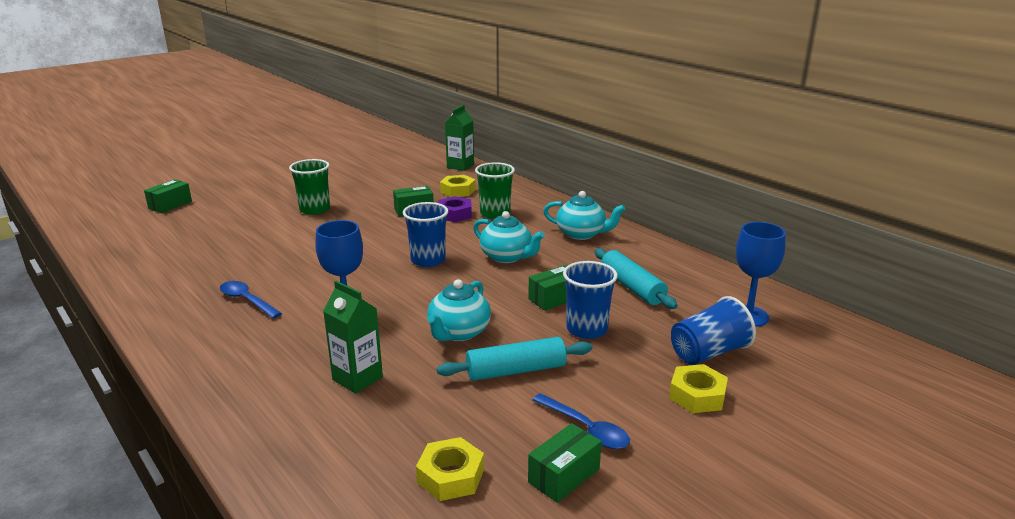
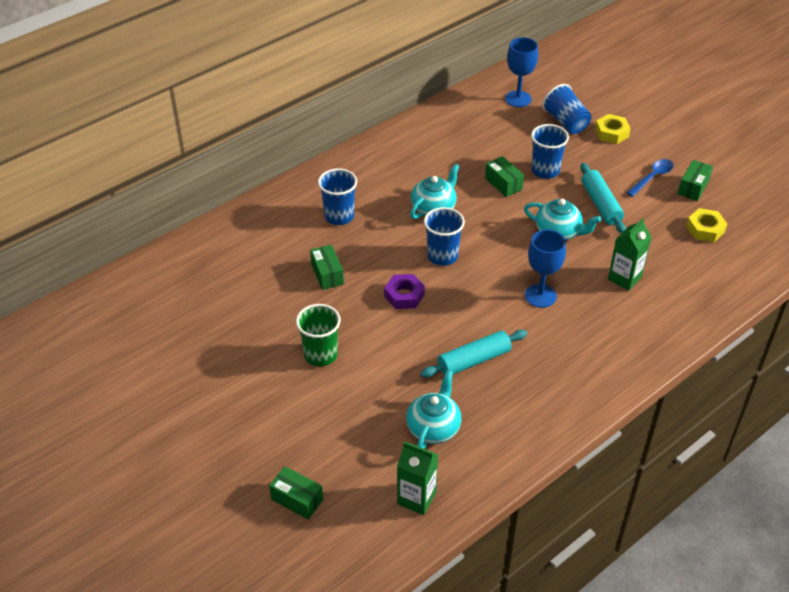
camera: 90 degrees left, 20 degrees up
blue spoon [220,281,282,318] -> none
purple nut [438,196,472,222] -> purple nut moved to [384,274,425,309]
yellow nut [440,175,475,197] -> none
green carton [445,105,474,171] -> green carton moved to [397,441,439,515]
green cup [475,162,515,219] -> blue cup [318,168,357,225]
green box [528,423,602,503] -> green box turned 75 degrees clockwise [678,160,713,201]
turquoise teapot [543,191,626,240] -> turquoise teapot moved to [406,370,461,449]
turquoise rolling pin [595,248,678,309] -> turquoise rolling pin moved to [420,330,527,378]

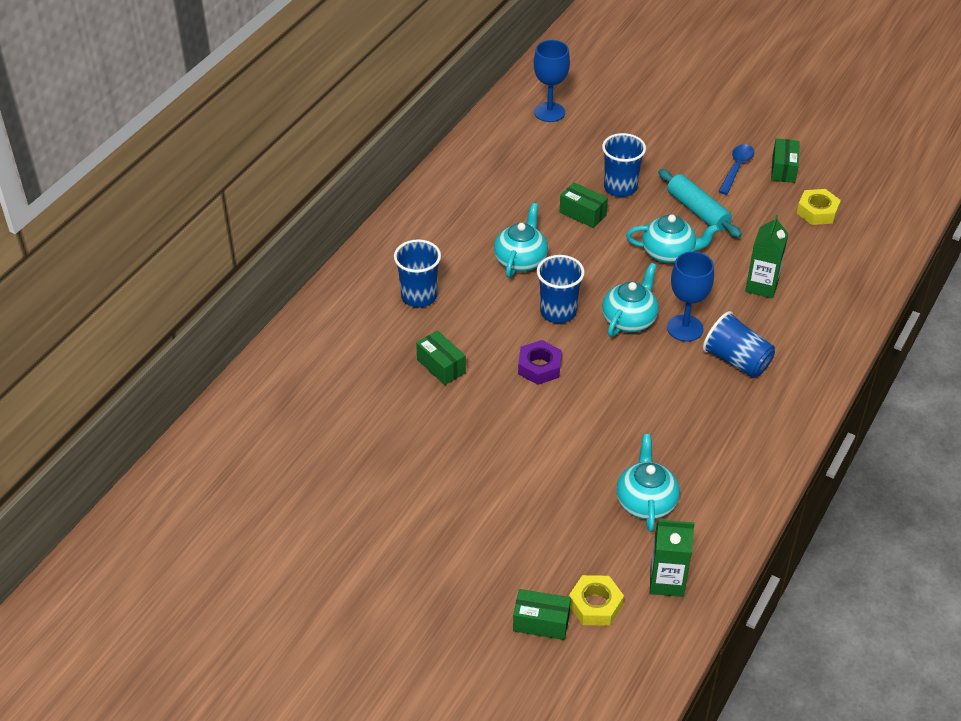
camera: 20 degrees left, 0 degrees up
green cup [296,304,341,367] -> none
turquoise rolling pin [420,330,527,378] -> none
blue cup [542,84,592,134] -> blue cup moved to [703,311,775,378]
yellow nut [595,114,631,144] -> yellow nut moved to [569,575,624,626]
none -> turquoise teapot [602,263,659,337]

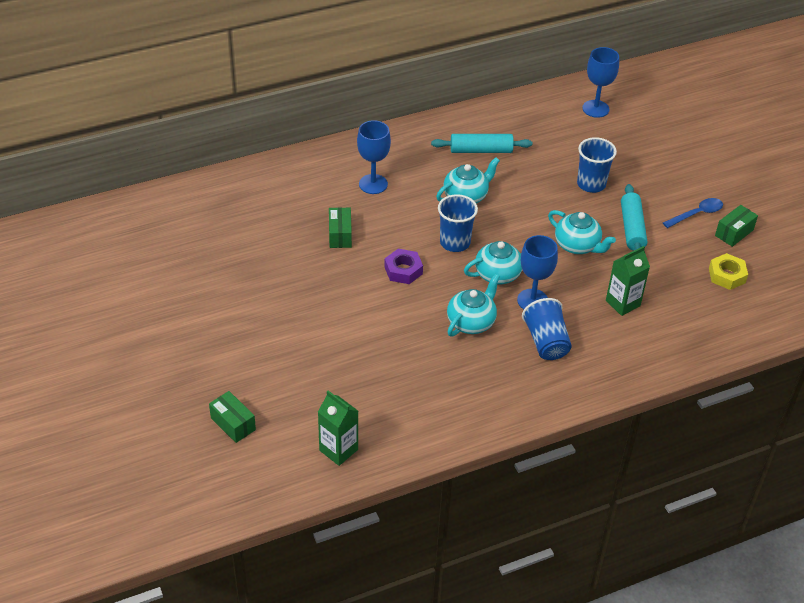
camera: 35 degrees right, 0 degrees up
blue cup [394,239,441,307] -> blue goblet [357,120,391,194]
green box [560,182,608,228] -> none
yellow nut [569,575,624,626] -> none
turquoise teapot [616,434,680,532] -> turquoise teapot moved to [447,274,500,336]
none -> turquoise rolling pin [431,134,532,153]

